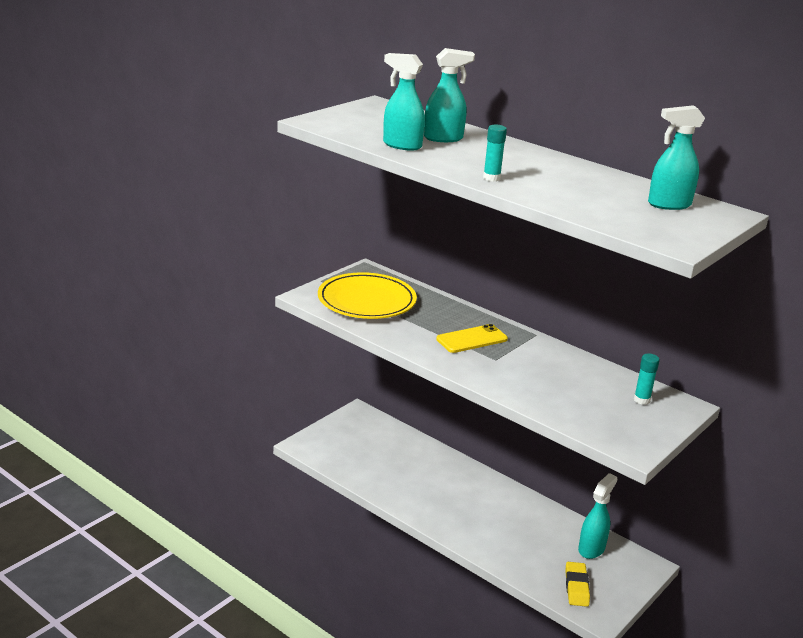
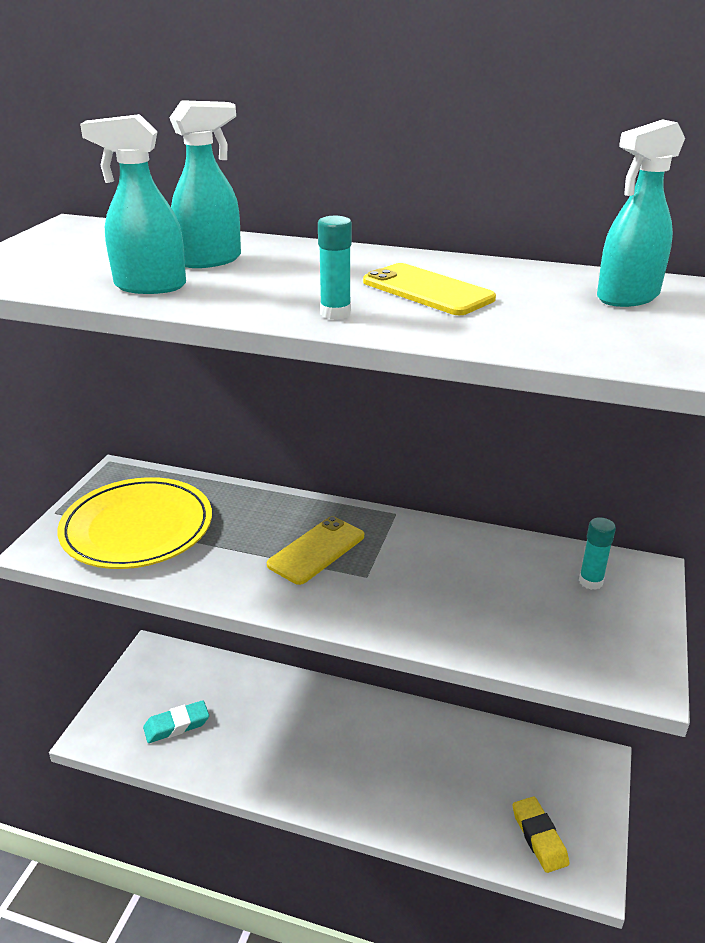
camera: 20 degrees left, 5 degrees up
turquoise spray bottle [578,473,617,559] -> none
none -> turquoise eraser [143,700,209,743]
none -> yellow phone [363,263,496,315]

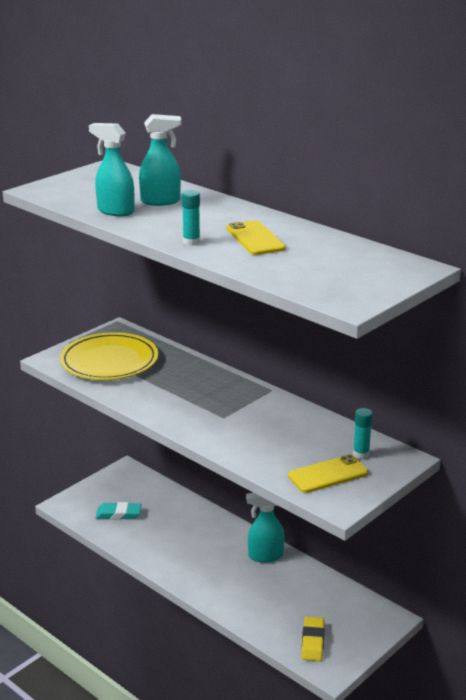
camera: 25 degrees right, 5 degrees down
yellow phone [267,516,364,585] -> yellow phone moved to [288,455,368,493]
turquoise spray bottle [597,119,685,307] -> turquoise spray bottle moved to [246,493,285,563]

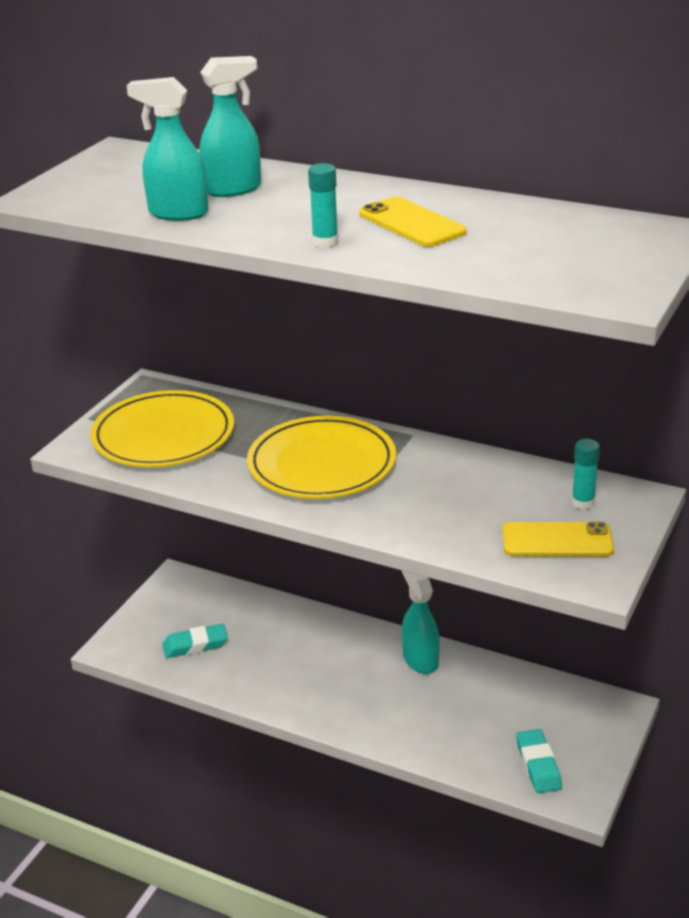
camera: 15 degrees left, 5 degrees up
turquoise spray bottle [246,493,285,563] -> turquoise spray bottle turned 90 degrees clockwise [401,570,440,674]
yellow phone [288,455,368,493] -> yellow phone turned 45 degrees clockwise [503,522,614,557]
yellow eraser [301,616,324,661] -> turquoise eraser [516,729,562,793]
none -> yellow plate [247,416,396,499]

